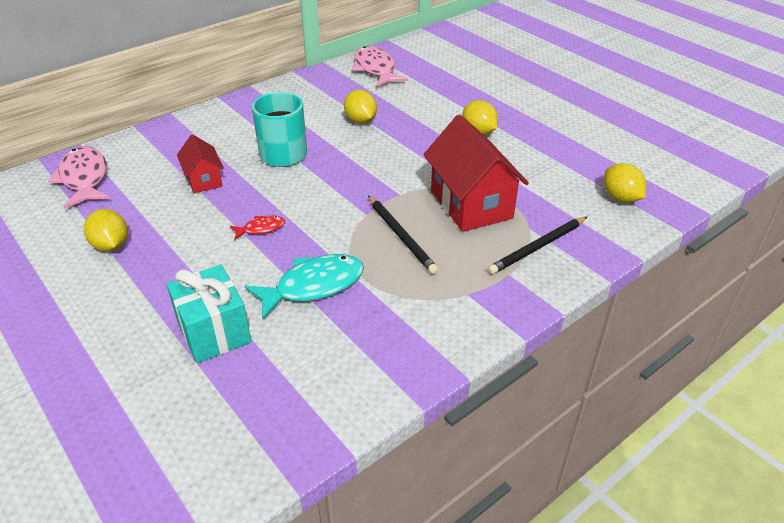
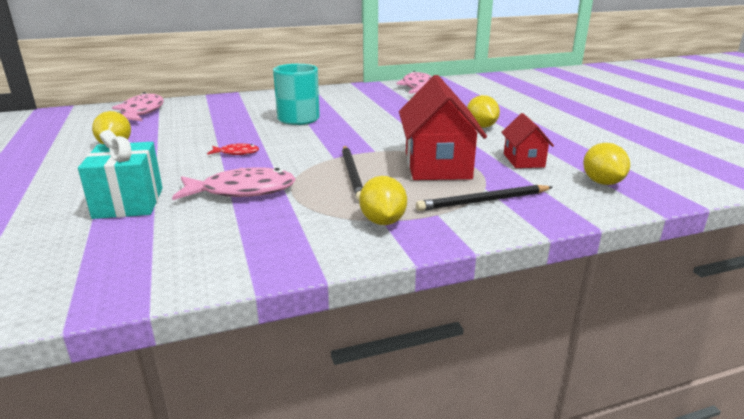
camera: 20 degrees right, 15 degrees down
red house [177,134,224,193] -> red house moved to [501,113,554,168]
turquoise fish [245,254,364,319] -> pink fish [172,167,296,200]
yellow lemon [344,90,377,124] -> yellow lemon moved to [359,176,407,225]

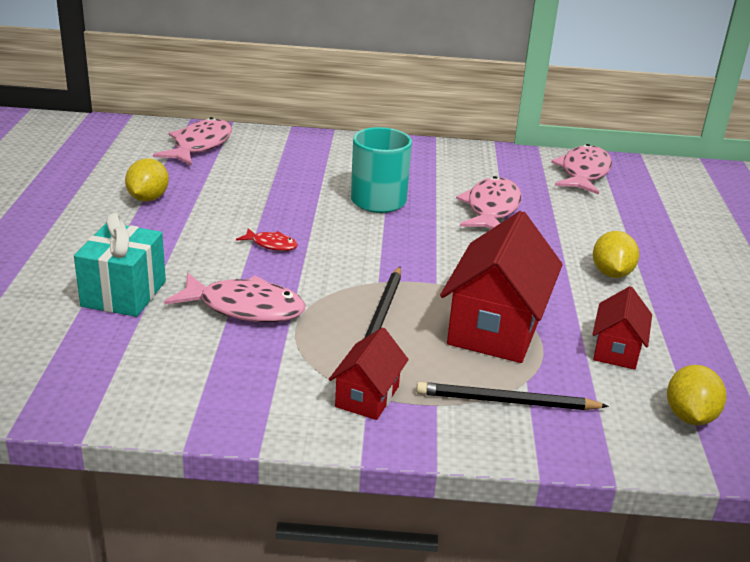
camera: 20 degrees right, 5 degrees up
yellow lemon [359,176,407,225] -> red house [329,327,409,420]
none -> pink fish [456,176,522,229]

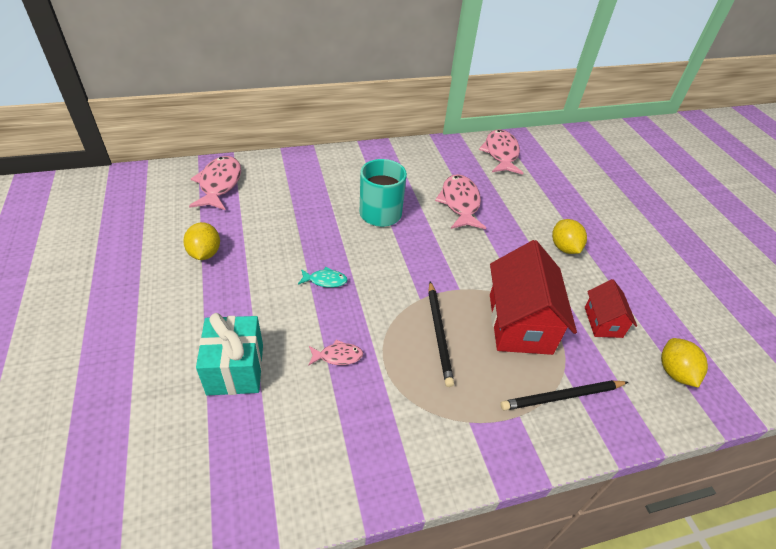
camera: 20 degrees left, 15 degrees up
pink fish [164,273,306,322] -> pink fish [308,340,363,366], size x0.50
red fish [236,228,298,251] -> turquoise fish [298,267,347,288]
red house [329,327,409,420] -> none

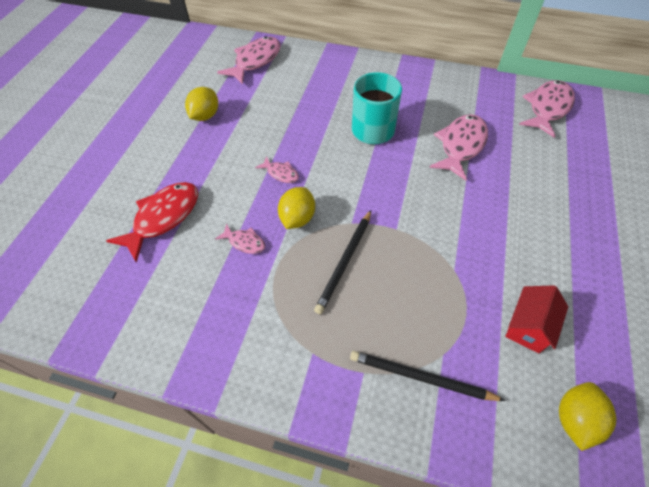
camera: 35 degrees right, 10 degrees up
turquoise gift [196,313,263,396] -> red fish [106,182,198,263]
turquoise fish [298,267,347,288] -> pink fish [255,156,299,183]
red house [490,240,577,355] -> none
yellow lemon [552,219,587,254] -> yellow lemon moved to [278,187,315,229]

